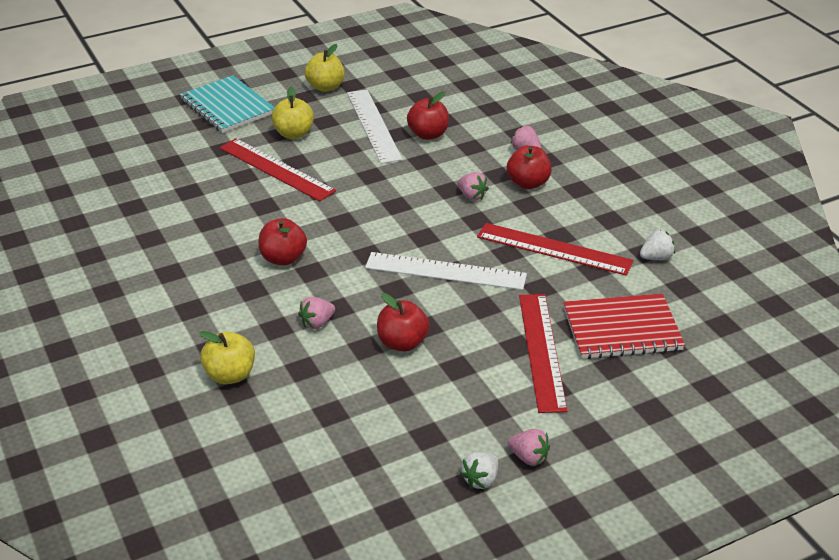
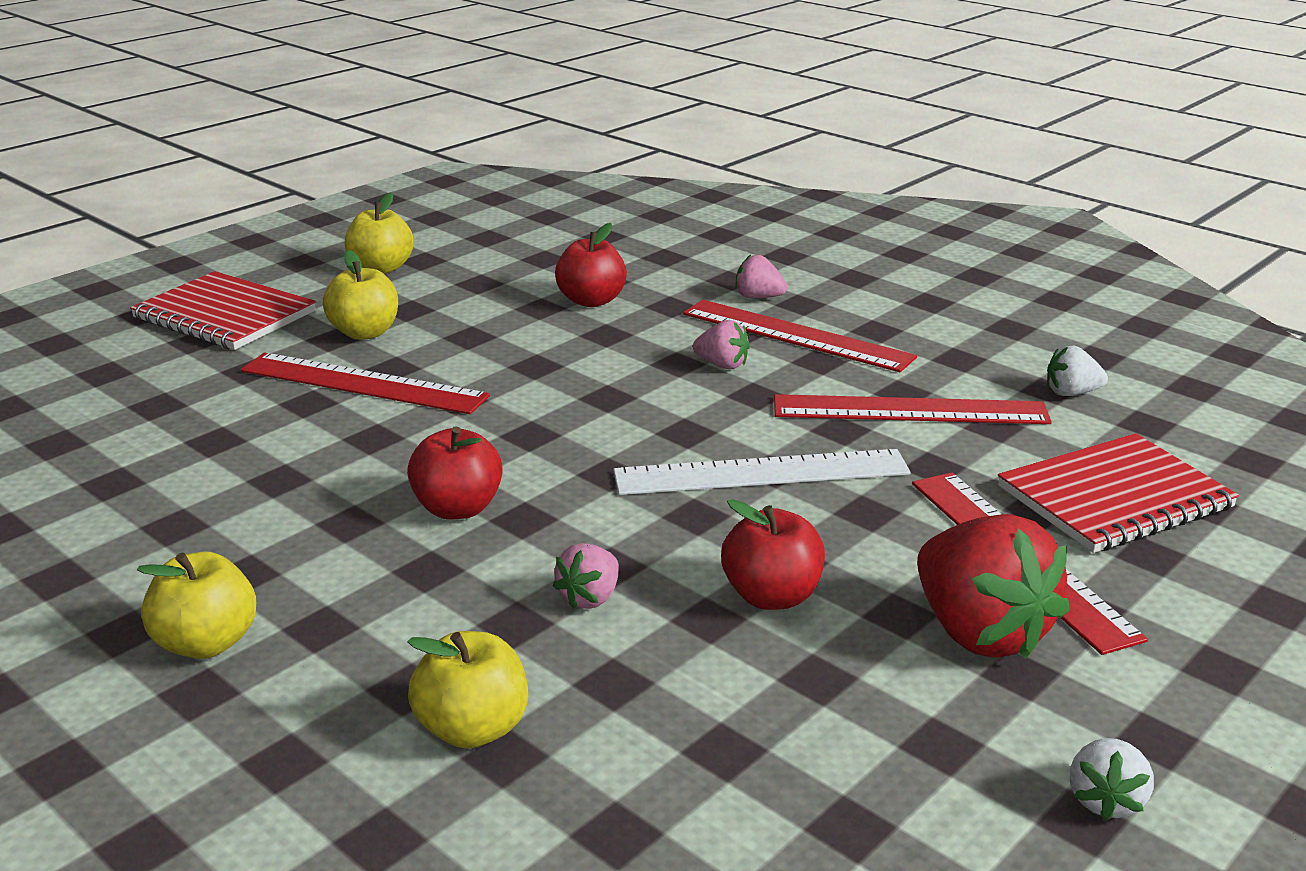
camera: 20 degrees left, 10 degrees down
turquoise notebook [180,75,275,133] -> red notebook [130,271,316,350]
white ruler [347,89,403,164] -> none
red apple [507,146,552,189] -> red ruler [683,300,917,372]
pink strawberry [508,429,550,466] -> none
white strawberry [640,230,675,260] -> white strawberry turned 135 degrees counterclockwise [1047,346,1108,396]
none -> yellow apple [137,551,256,659]
none -> red strawberry [917,514,1070,659]

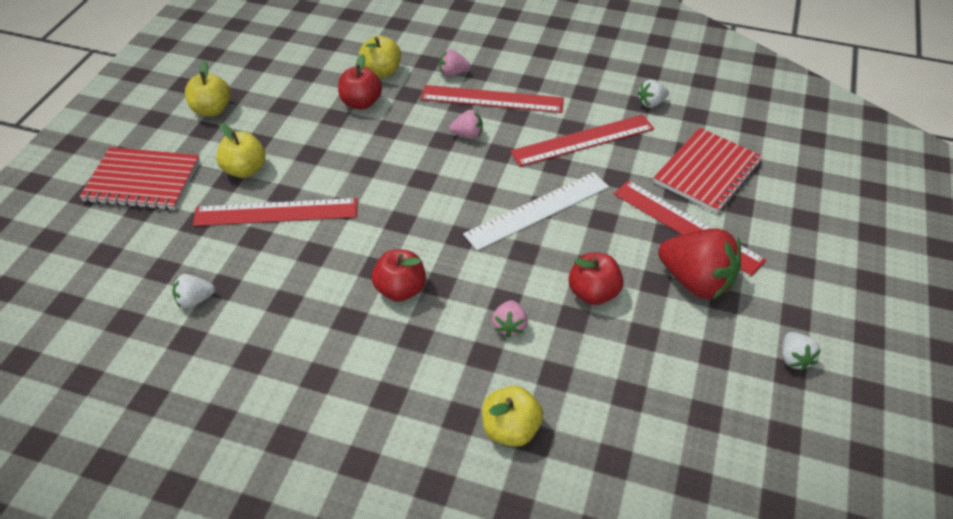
camera: 25 degrees left, 20 degrees up
yellow apple [137,551,256,659] -> yellow apple moved to [359,36,401,78]
none -> white strawberry [172,274,215,308]

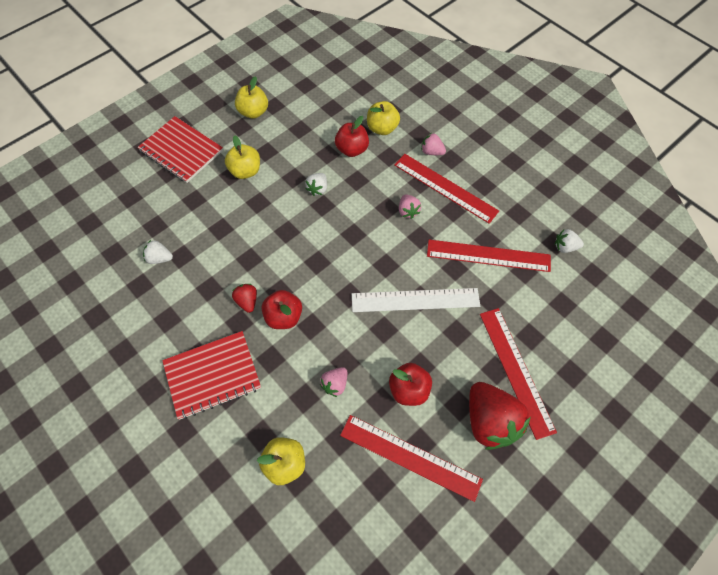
camera: 30 degrees right, 15 degrees up
red ruler [193,198,358,226] -> red ruler moved to [340,415,483,502]
pink strawberry [449,110,483,139] -> pink strawberry turned 45 degrees clockwise [399,195,421,219]
red notebook [654,128,763,213] -> red notebook moved to [162,331,261,420]
white strawberry [782,332,821,371] -> white strawberry moved to [305,173,327,196]
none -> red strawberry [232,284,257,313]

